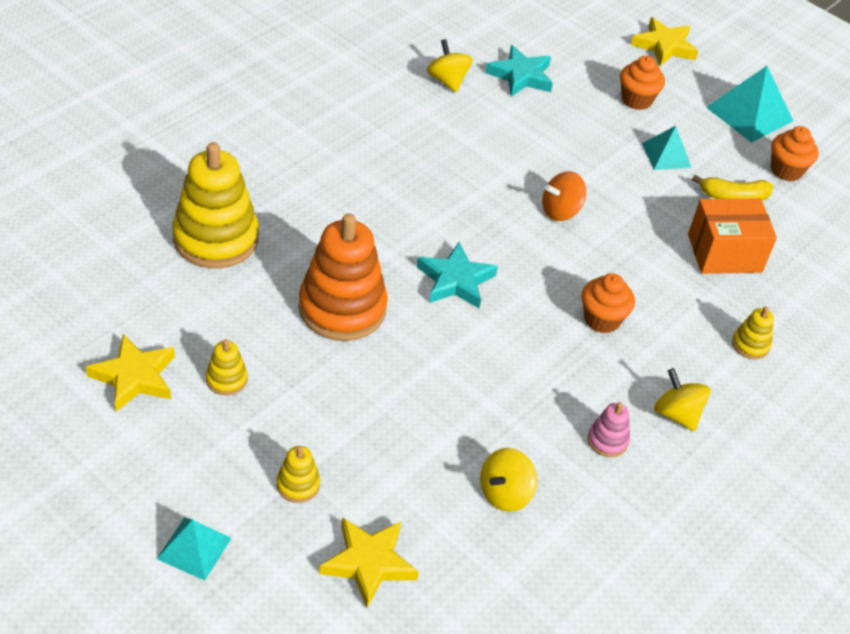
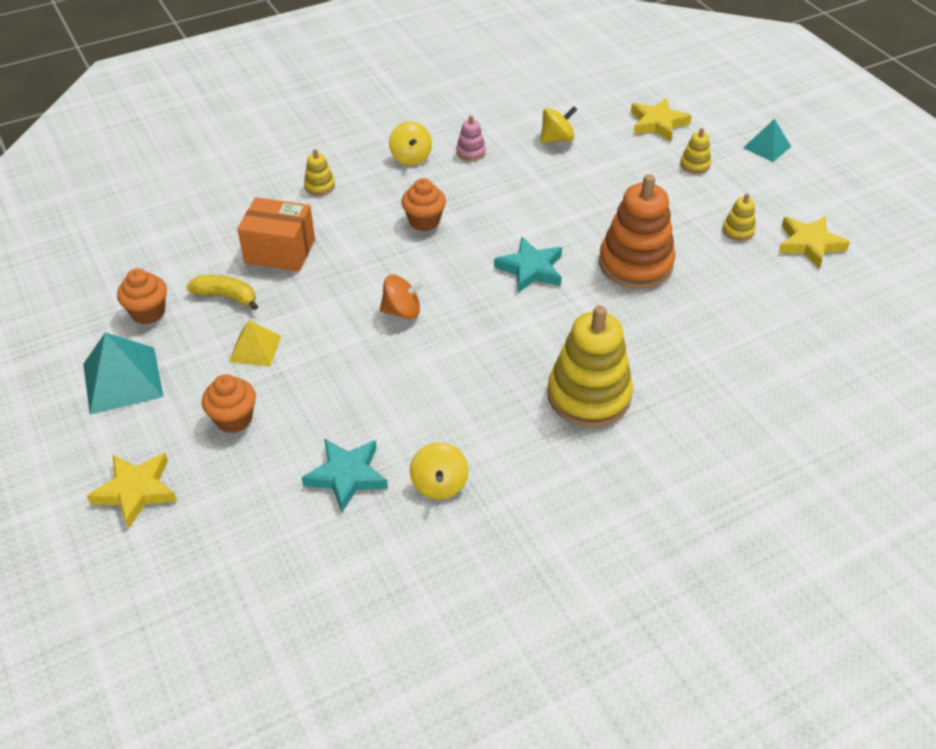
camera: 155 degrees left, 0 degrees up
yellow stacking toy [172,142,259,268] -> yellow stacking toy moved to [547,306,633,427]
turquoise pyramid [642,126,692,170] -> yellow pyramid [229,320,281,366]

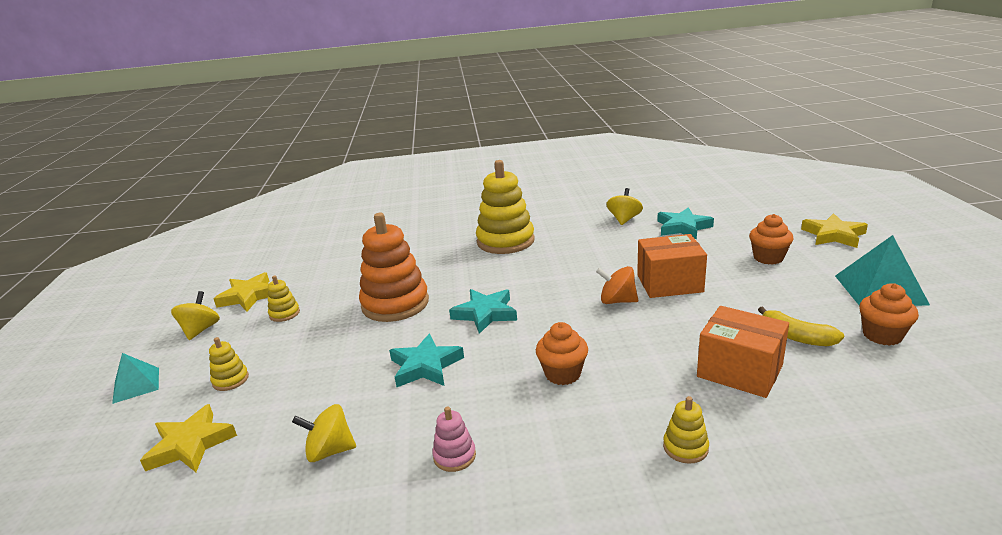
camera: 155 degrees left, 20 degrees down
yellow pyramid [229,320,281,366] -> none
yellow spinning top [389,121,432,166] -> yellow spinning top moved to [171,291,220,340]
none -> turquoise star [389,333,464,387]
none -> orange box [637,234,707,298]

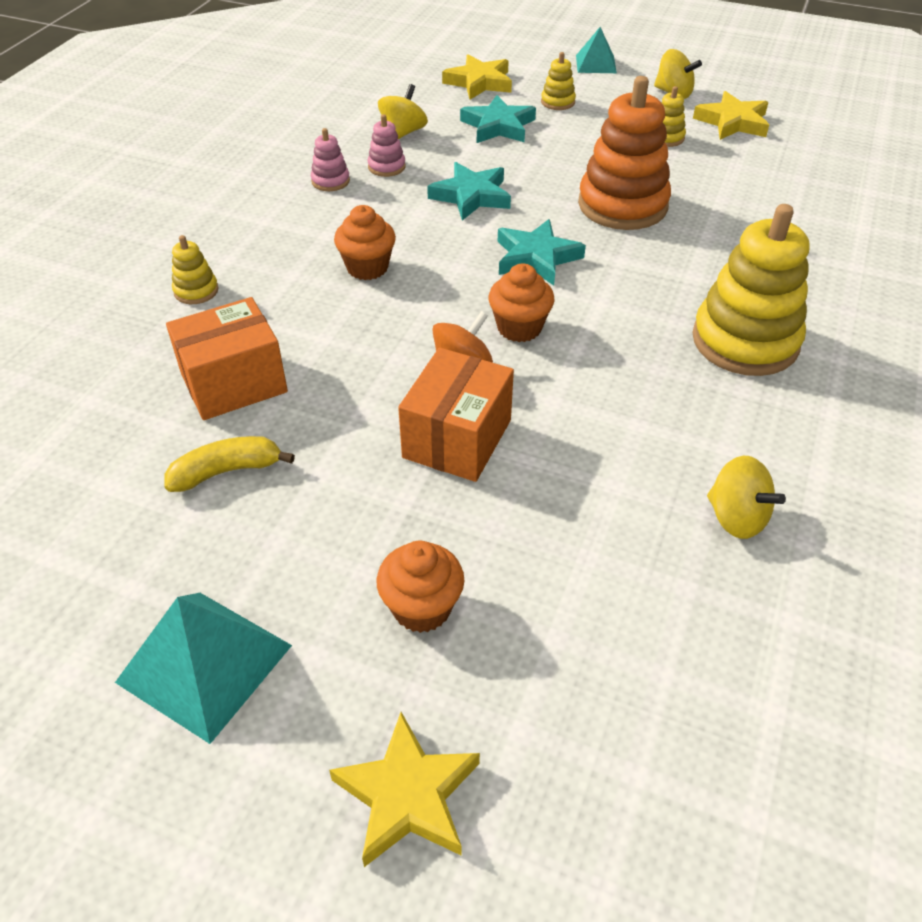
camera: 115 degrees right, 20 degrees up
turquoise star [657,207,714,240] -> turquoise star moved to [460,95,536,143]
orange cupcake [859,283,919,346] -> orange cupcake moved to [488,263,555,342]
none -> pink stacking toy [368,114,406,177]

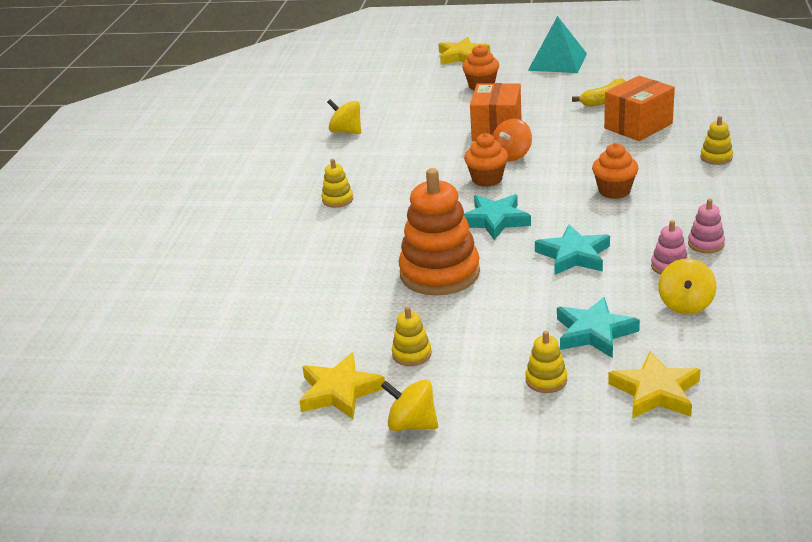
camera: 170 degrees right, 15 degrees down
turquoise pyramid [576,27,617,73] -> none
yellow stacking toy [692,204,809,376] -> yellow stacking toy [321,159,353,208], size x0.44

